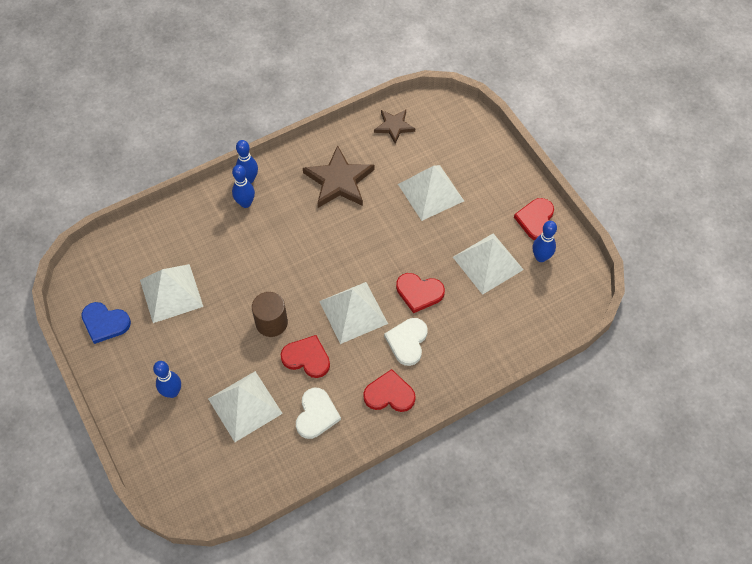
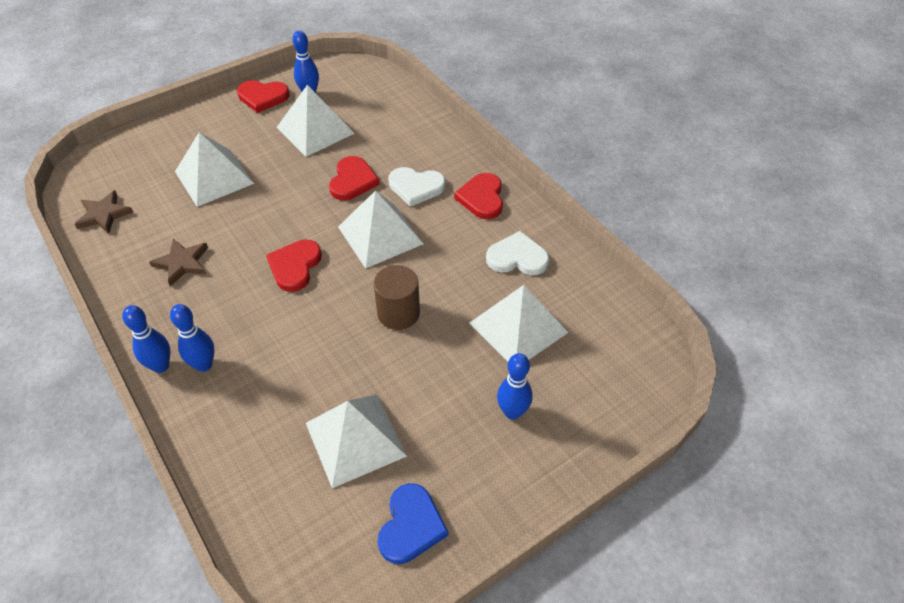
camera: 95 degrees left, 10 degrees down
red heart [281,335,330,378] -> red heart moved to [266,239,322,292]
brown star [303,145,374,208] -> brown star [149,239,208,286], size x0.59

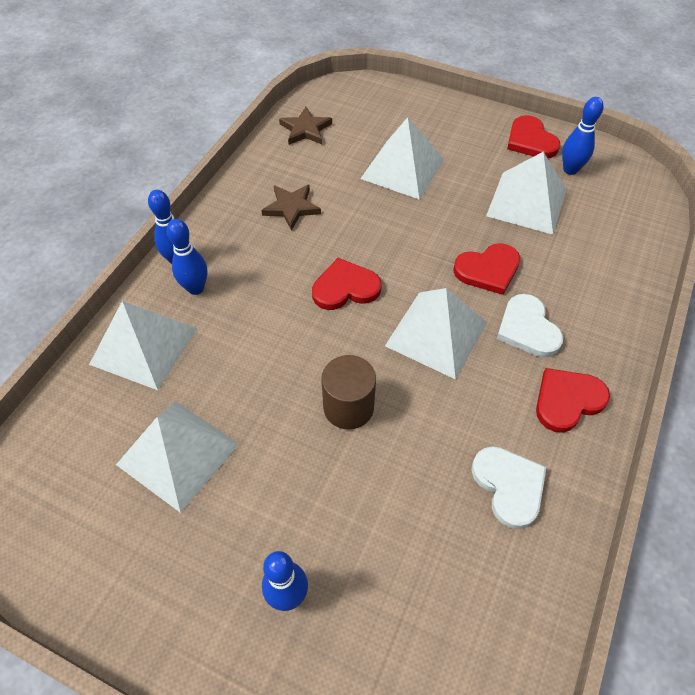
camera: 60 degrees right, 5 degrees up
blue heart [378,483,448,564] -> none
white pyramid [470,285,569,362] -> white pyramid moved to [89,301,197,390]

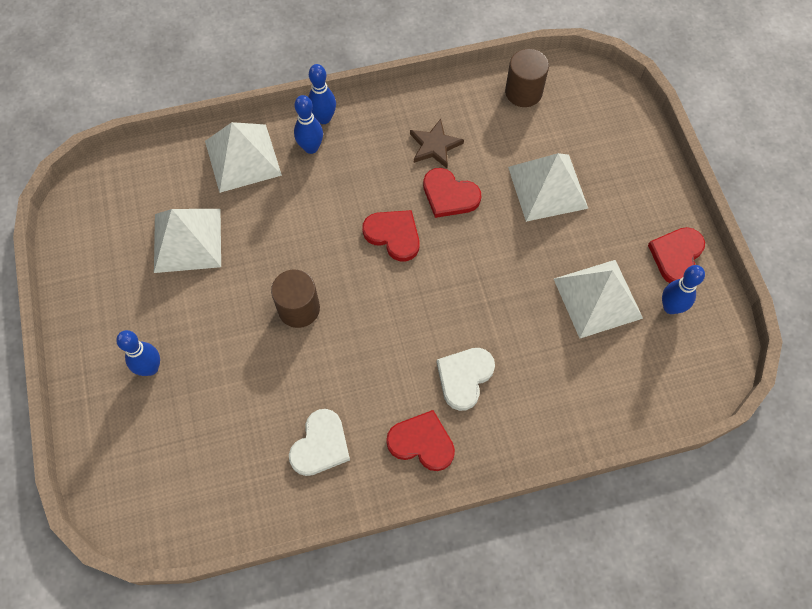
camera: 50 degrees right, 10 degrees up
brown star [279,107,332,145] -> brown cylinder [505,49,549,107]
white pyramid [385,288,487,380] -> none
red heart [453,243,520,295] -> red heart moved to [423,168,481,218]

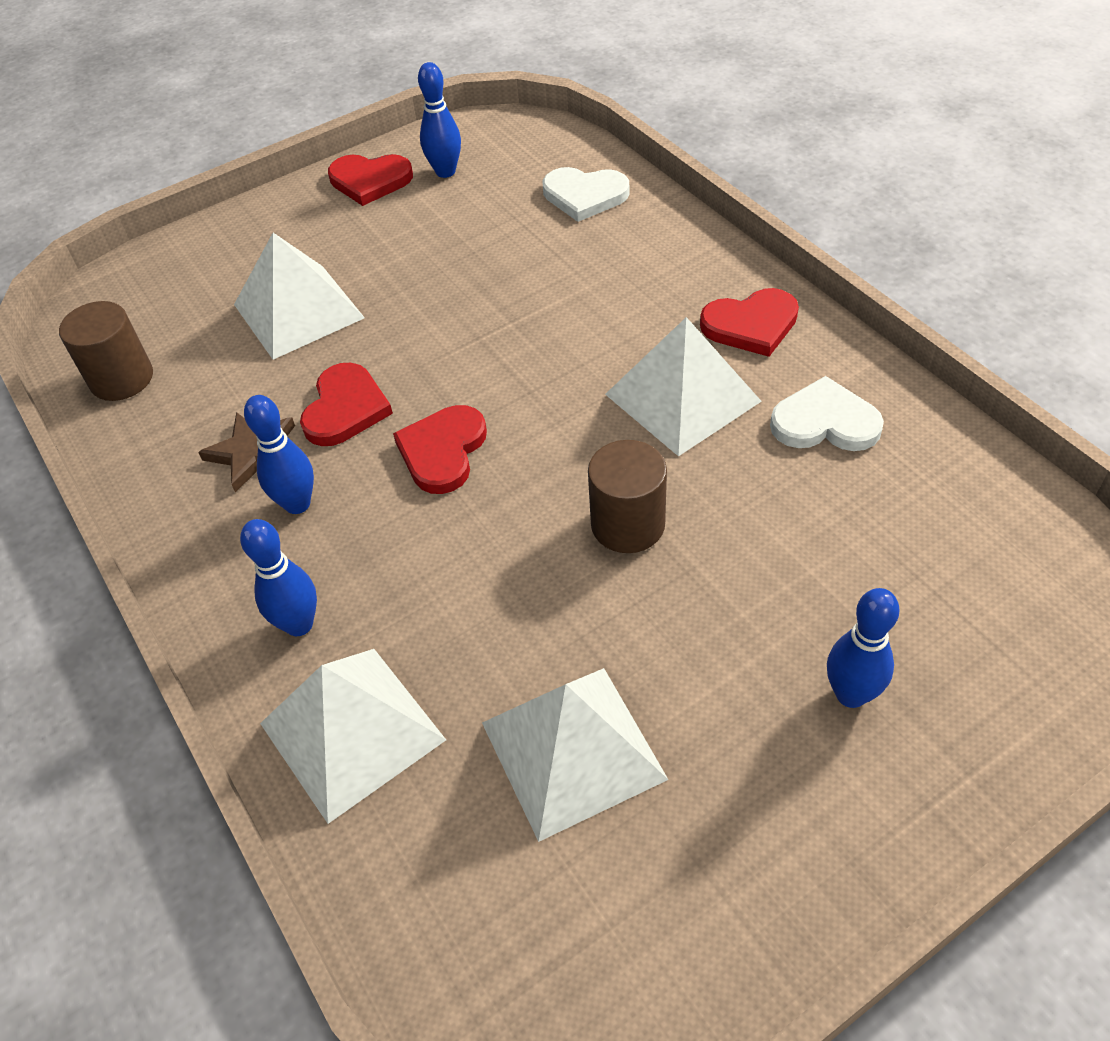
camera: 105 degrees left, 15 degrees down
blue bowling pin [308,64,336,124] -> blue bowling pin moved to [244,395,314,514]
red heart [386,410,455,471] -> red heart turned 105 degrees counterclockwise [700,288,799,357]
white heart [436,348,495,411] -> white heart moved to [543,167,630,222]
white pyramid [554,260,643,338] -> white pyramid moved to [605,317,762,457]

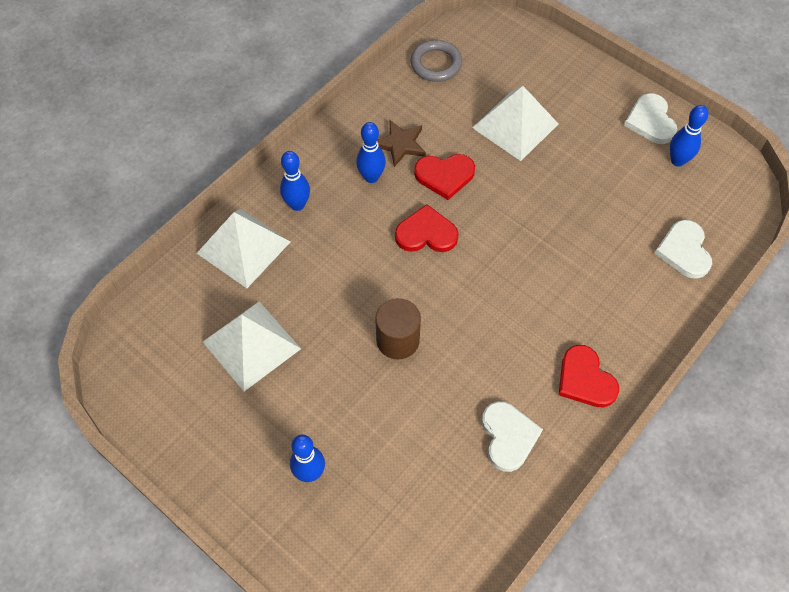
camera: 70 degrees right, 10 degrees up
brown cylinder [59,301,153,401] -> grey ring [411,40,462,82]
red heart [328,154,413,206] -> white heart [624,93,677,144]
white pyramid [605,317,762,457] -> none

